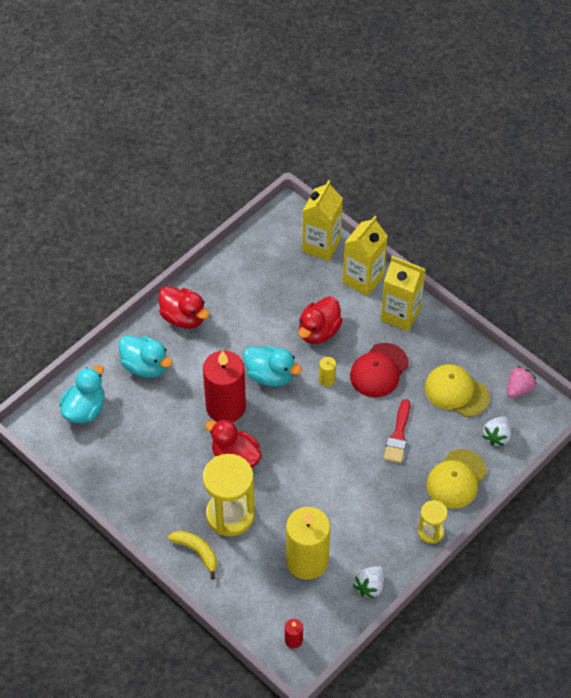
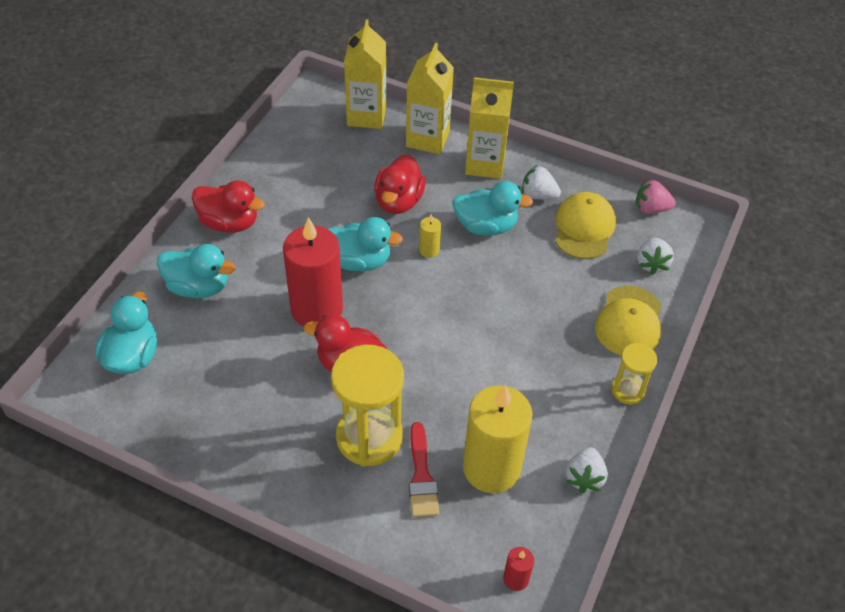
camera: 20 degrees left, 5 degrees down
yellow banana [168,531,217,579] -> none
red cap [350,343,409,397] -> turquoise duck [452,181,533,236]
red brush [383,399,410,463] -> red brush moved to [409,422,439,517]
yellow cap [425,364,490,417] -> yellow cap turned 90 degrees clockwise [555,192,616,259]
pink strawberry [507,366,537,398] -> pink strawberry turned 105 degrees counterclockwise [636,180,676,214]
none -> white strawberry [522,165,561,199]

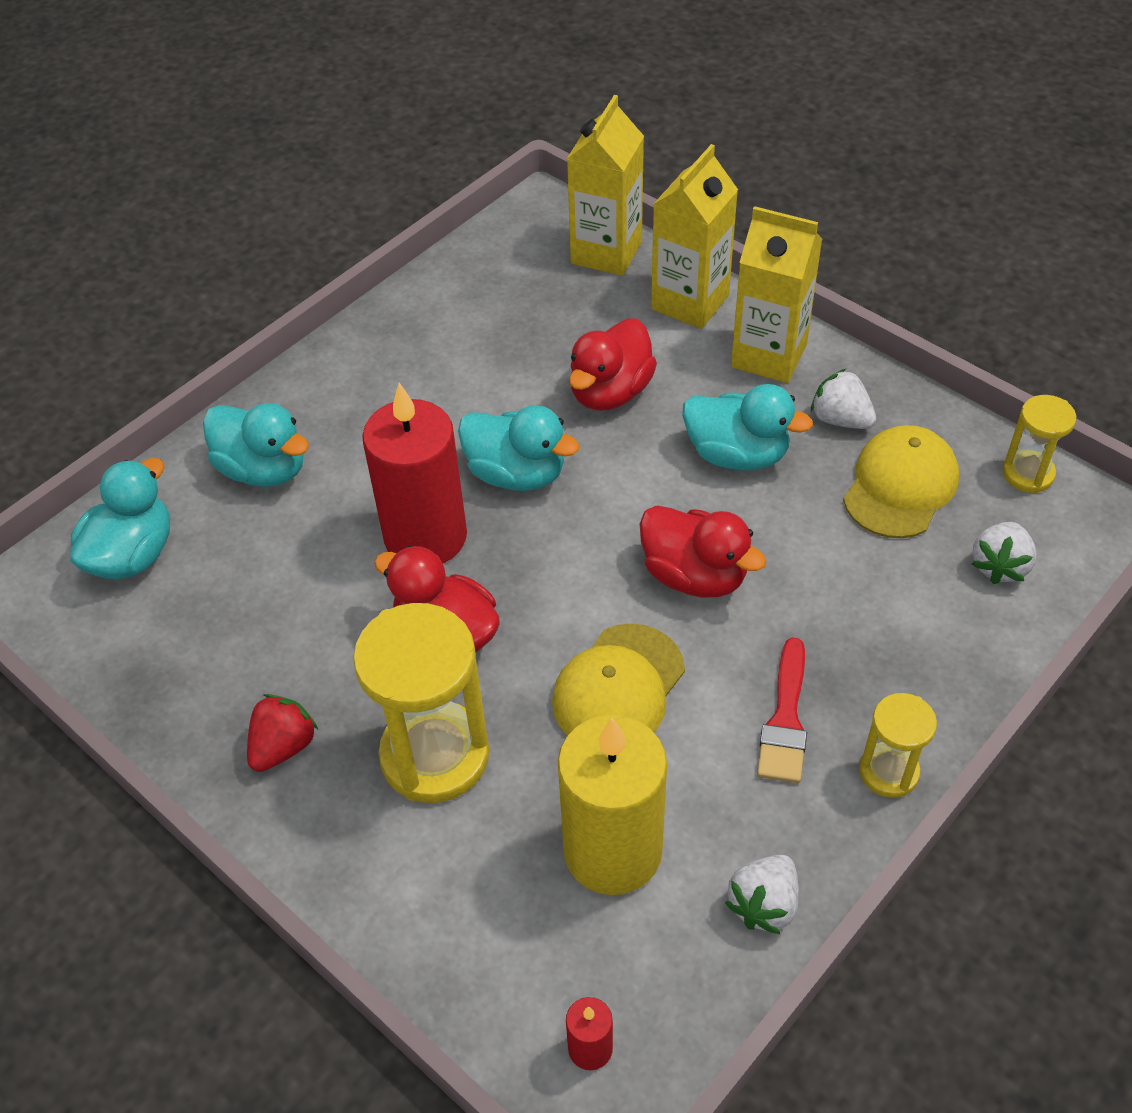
camera: 20 degrees right, 0 degrees up
red duck [192,180,265,233] -> red duck moved to [640,505,766,597]
red brush [409,422,439,517] -> red brush moved to [757,638,807,783]
yellow candle [419,214,441,258] -> none
yellow cap [595,286,661,355] -> yellow cap moved to [552,623,685,736]
pink strawberry [636,180,676,214] -> yellow hourglass [1003,395,1076,493]
none -> red strawberry [247,694,318,772]

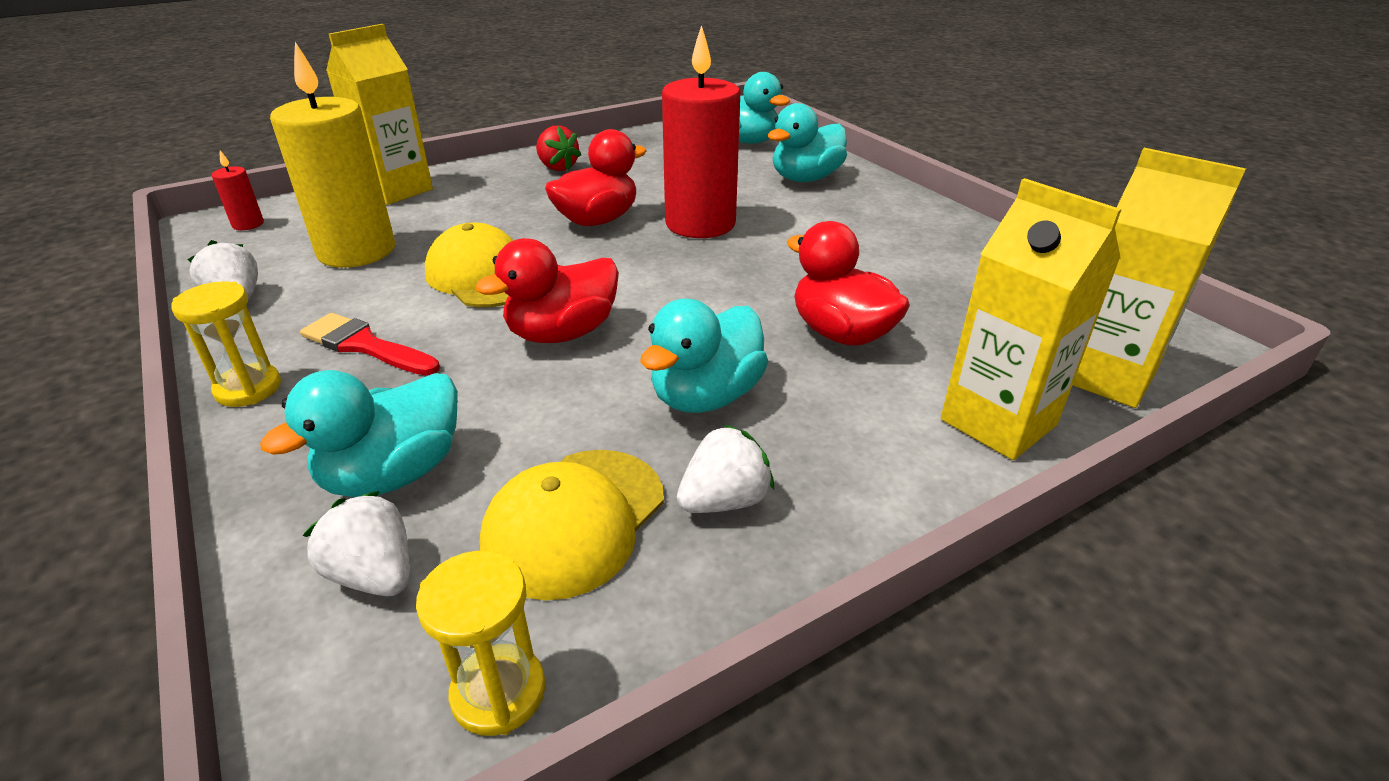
camera: 105 degrees right, 15 degrees down
yellow hourglass [353,603,489,803] -> none
turquoise duck [458,405,580,491] -> turquoise duck moved to [260,370,458,497]
yellow carton [731,206,822,383] -> yellow carton moved to [326,24,433,205]
yellow cap [843,425,959,538] -> yellow cap turned 75 degrees clockwise [480,450,664,600]

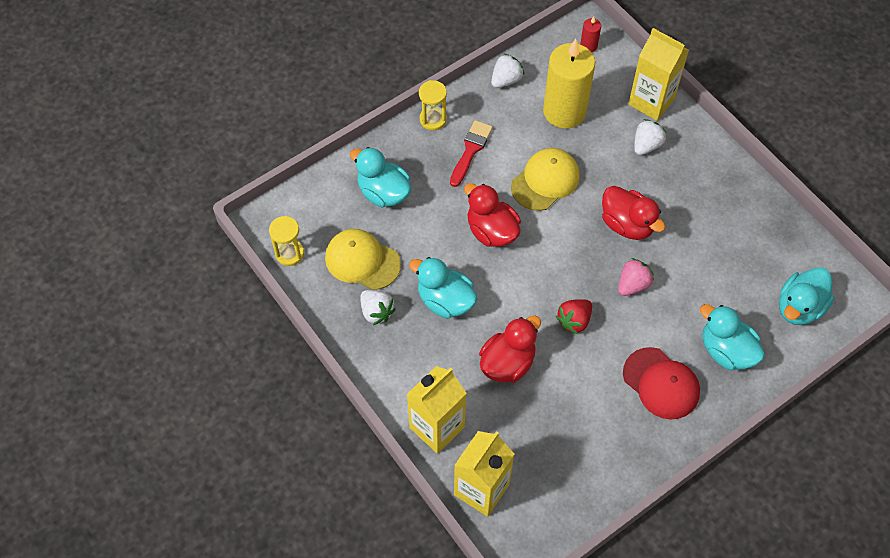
camera: 85 degrees right, 25 degrees up
white strawberry [303,491,409,596] -> white strawberry moved to [634,119,667,155]
red strawberry [536,125,581,171] -> red strawberry moved to [556,299,592,335]
red candle [662,25,740,238] -> pink strawberry [618,258,654,296]
none -> red cap [623,347,700,420]

